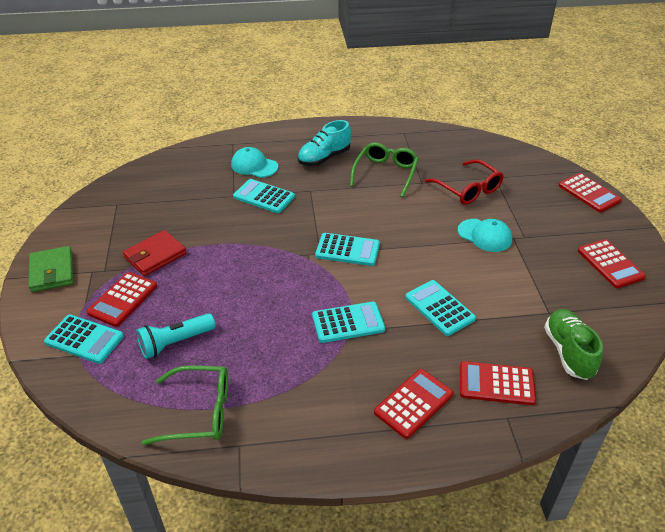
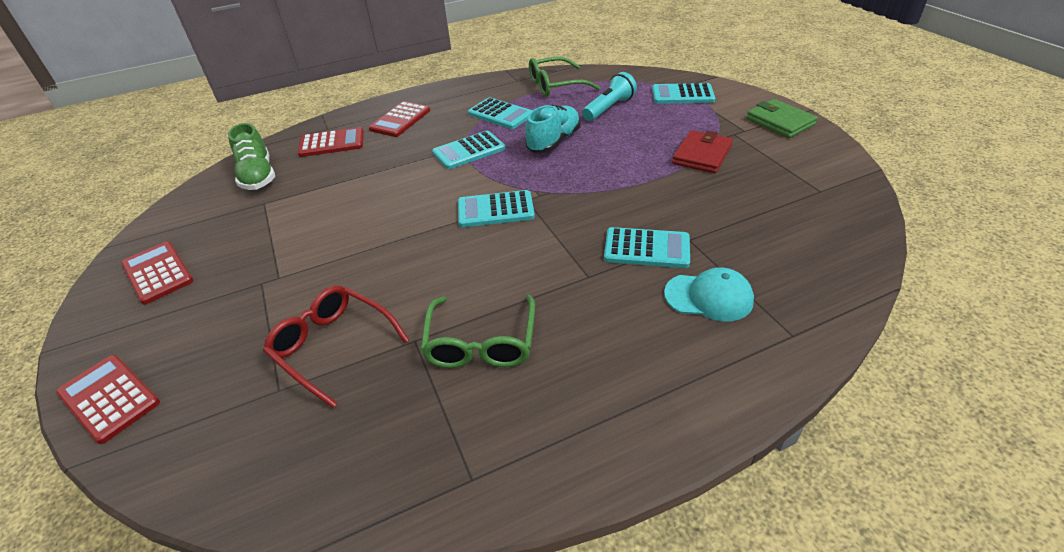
camera: 165 degrees right, 0 degrees up
red calculator [87,272,157,327] -> none
turquoise shoe [298,120,351,166] -> turquoise shoe moved to [525,105,580,153]
turquoise calculator [405,280,476,336] -> turquoise calculator moved to [468,97,532,129]
turquoise cap [458,219,512,252] -> none

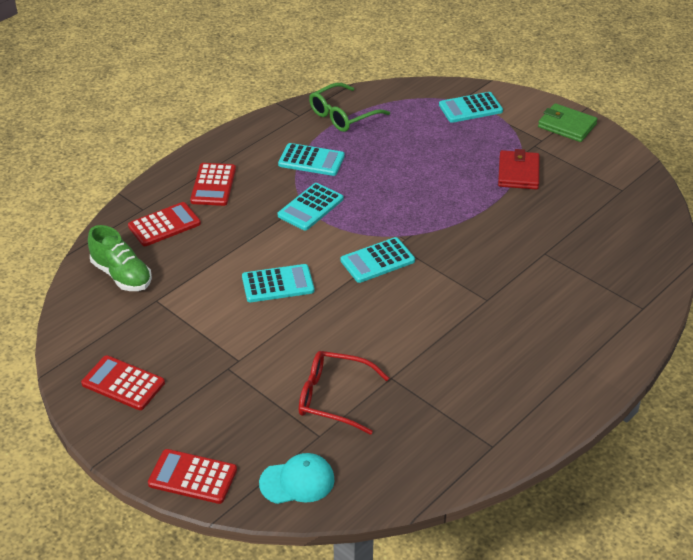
camera: 25 degrees left, 0 degrees up
green glasses [420,295,535,368] -> none
turquoise shoe [525,105,580,153] -> none
turquoise flashlight [582,72,637,121] -> none
turquoise calculator [604,227,690,268] -> turquoise calculator moved to [242,264,314,302]
turquoise cap [664,267,754,321] -> turquoise cap moved to [259,453,335,504]

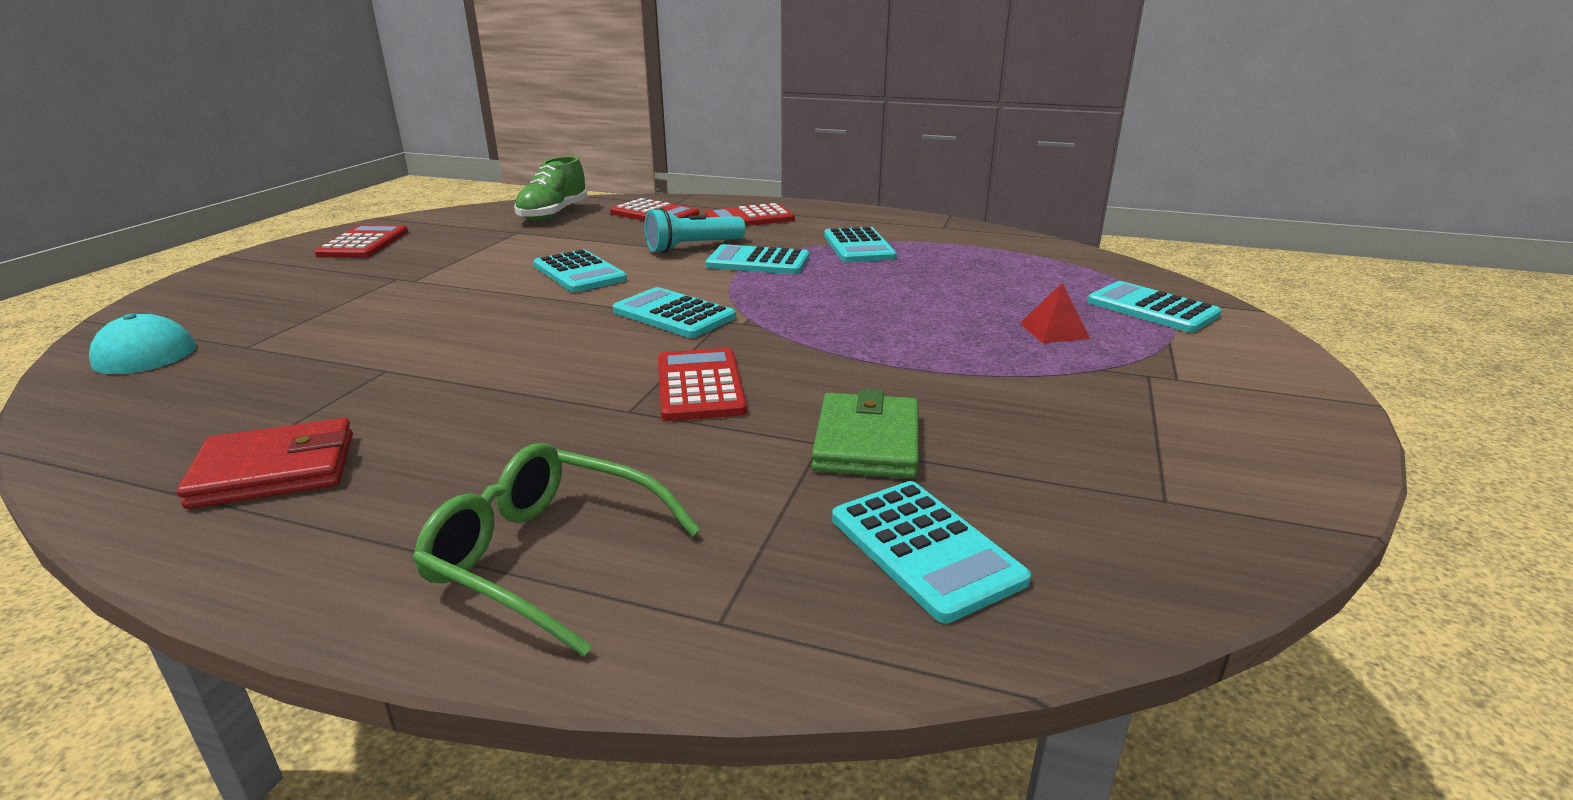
camera: 65 degrees right, 15 degrees down
red calculator [148,449,237,504] -> red calculator moved to [658,348,747,421]
red glasses [299,351,389,435] -> none
green glasses [309,83,390,132] -> green glasses moved to [412,443,701,657]
red wallet [498,149,539,190] -> red wallet moved to [177,418,353,509]
green wallet [538,103,598,142] -> green wallet moved to [812,389,919,479]
none -> turquoise flashlight [645,208,746,253]
none -> turquoise calculator [832,481,1031,623]
none -> red pyramid [1020,283,1090,343]

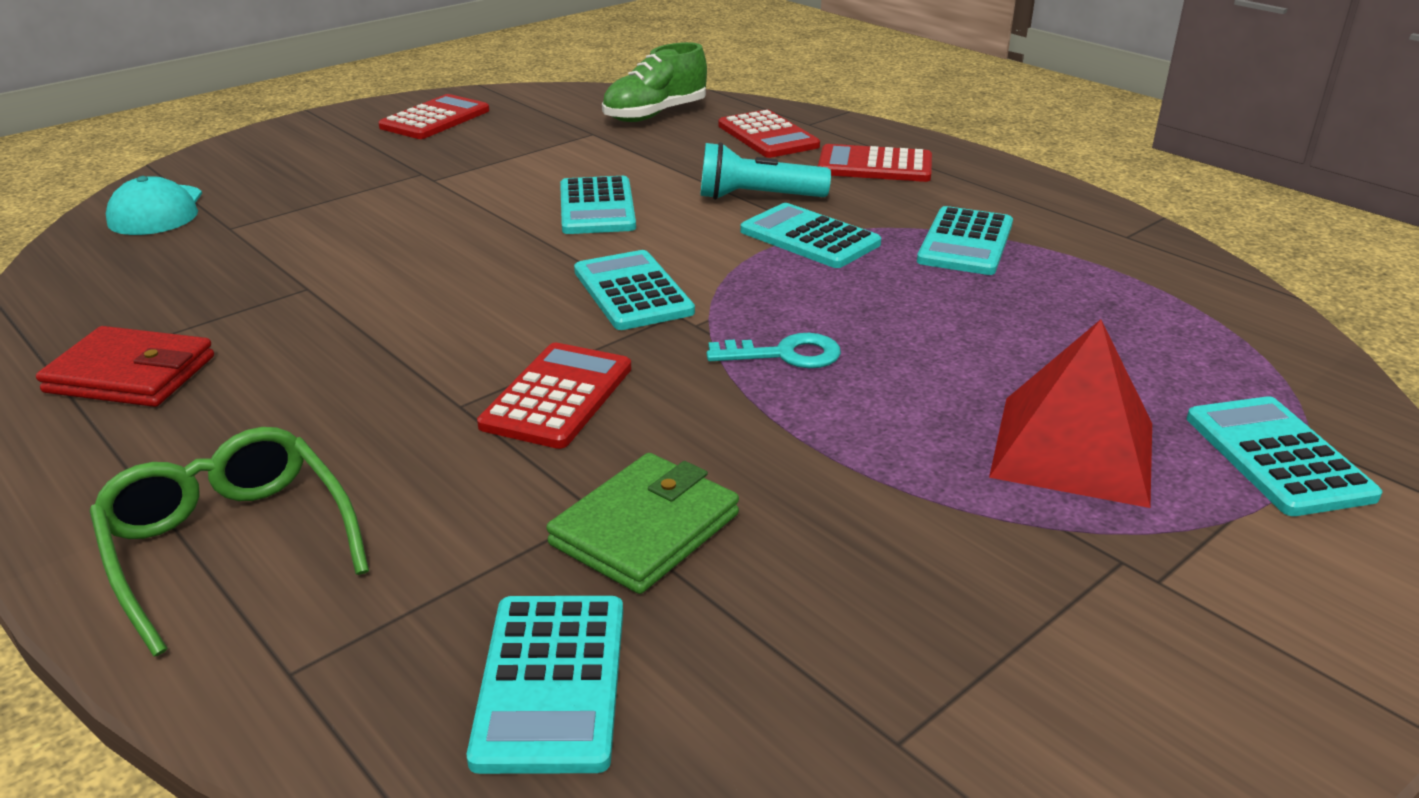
camera: 30 degrees right, 5 degrees up
red pyramid [1020,283,1090,343] -> red pyramid [989,319,1152,508], size x1.98
none -> turquoise key [706,333,841,368]

